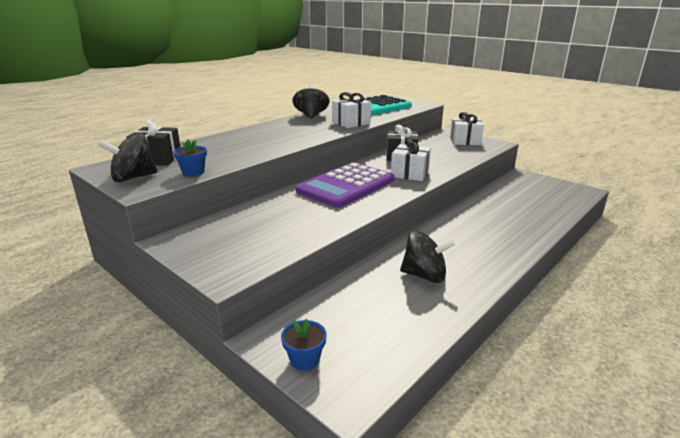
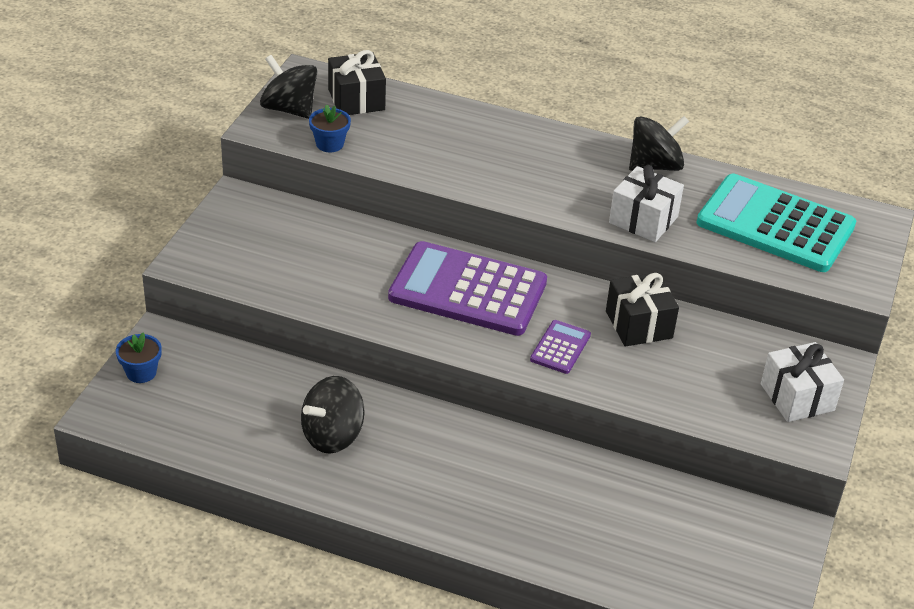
camera: 65 degrees right, 15 degrees up
white gift [391,139,431,181] -> purple calculator [530,320,591,374]
black spinning top [400,231,455,283] -> black spinning top turned 60 degrees clockwise [301,376,365,454]

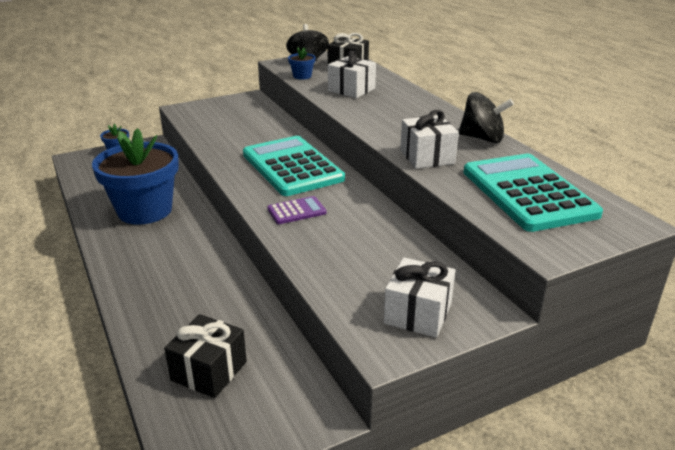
camera: 45 degrees right, 10 degrees down
black spinning top [301,376,365,454] -> blue flower pot [92,128,179,225]
purple calculator [388,241,547,336] -> turquoise calculator [243,136,345,196]
black gift [606,272,679,347] -> black gift moved to [164,314,247,398]
none -> white gift [328,50,376,98]

